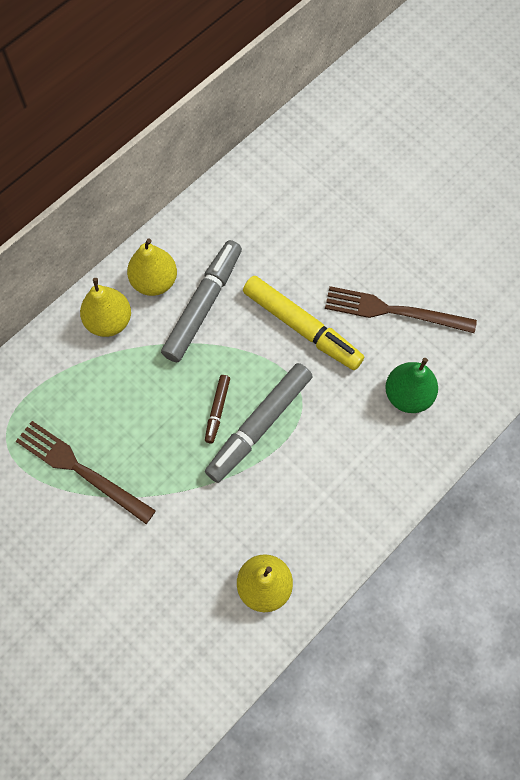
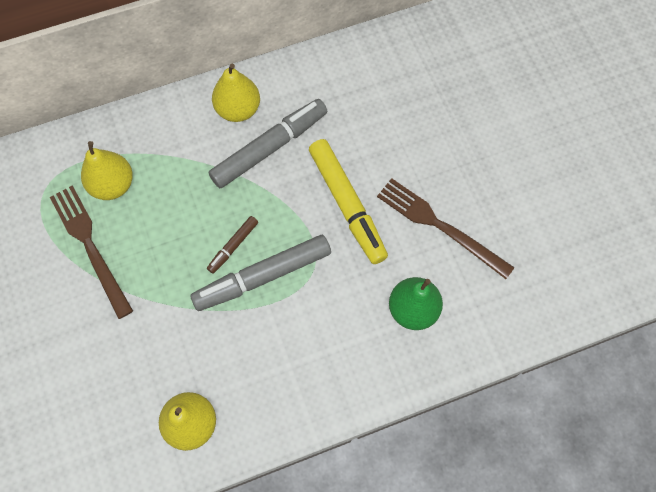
camera: 25 degrees right, 0 degrees up
yellow pear [80,278,131,337] -> yellow pear moved to [81,141,133,200]

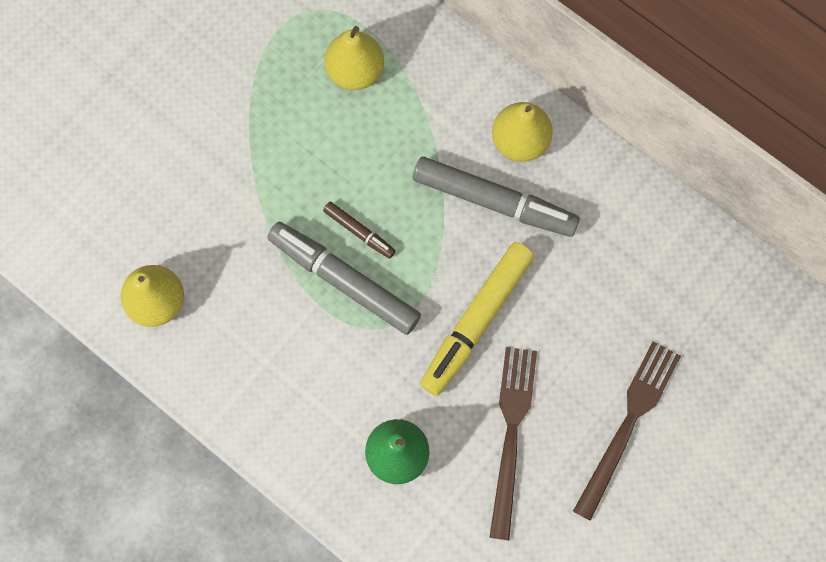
camera: 60 degrees right, 5 degrees up
brown fork [50,186,133,319] -> brown fork moved to [573,341,681,521]
brown marker [207,216,258,274] -> brown marker turned 150 degrees counterclockwise [323,202,396,259]

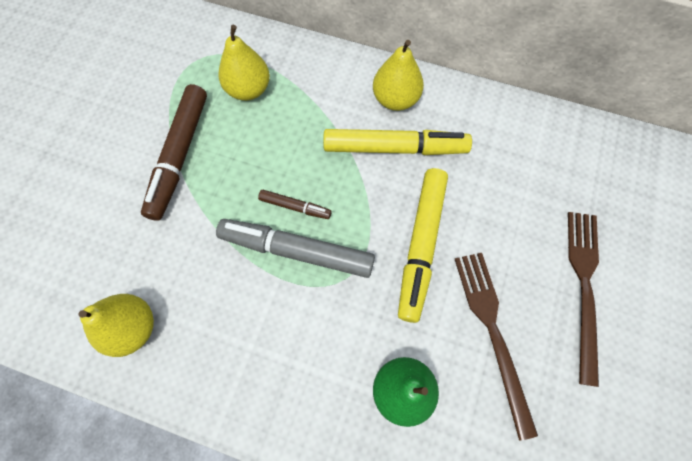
camera: 20 degrees left, 5 degrees down
grey marker [413,157,580,237] -> yellow marker [323,129,472,155]
none -> brown marker [141,84,207,221]

